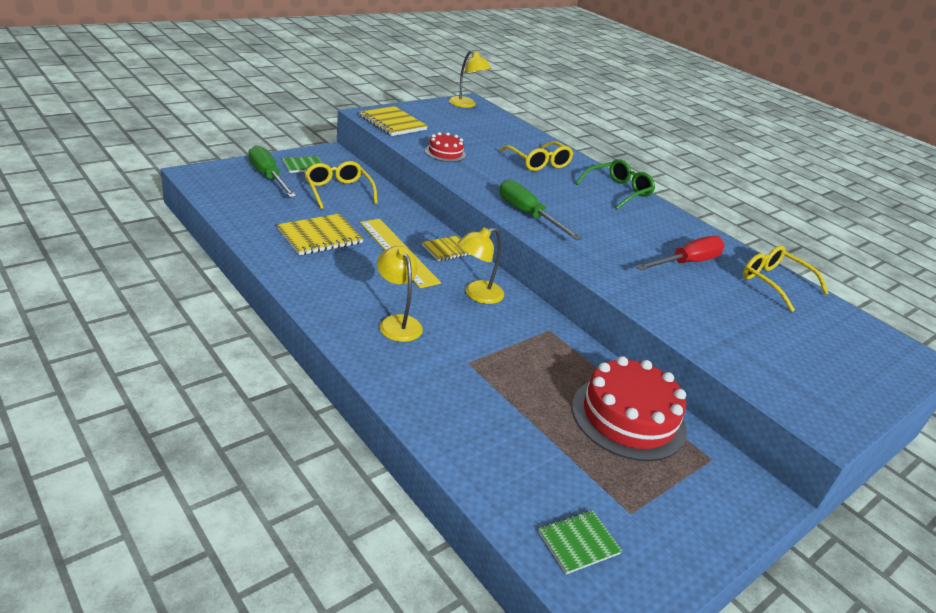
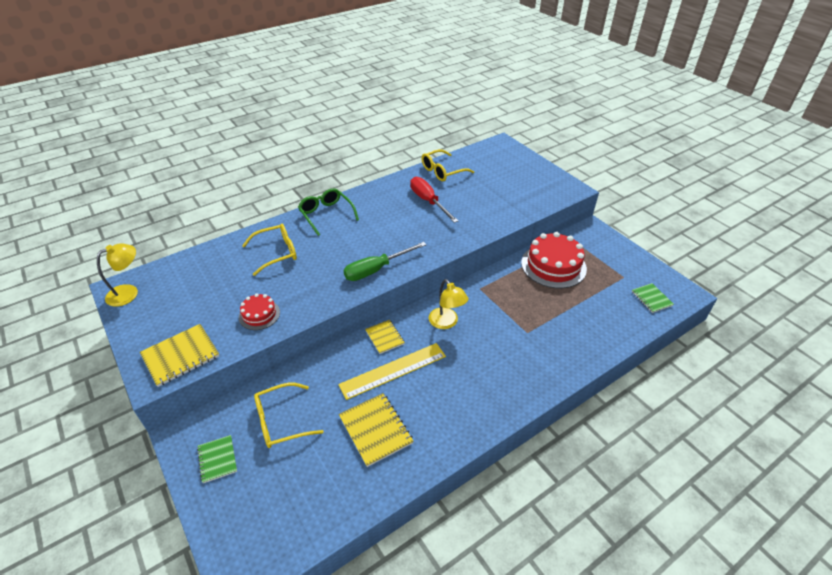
camera: 80 degrees left, 10 degrees up
green screwdriver [248,145,296,198] -> none
yellow lamp [377,246,423,342] -> none

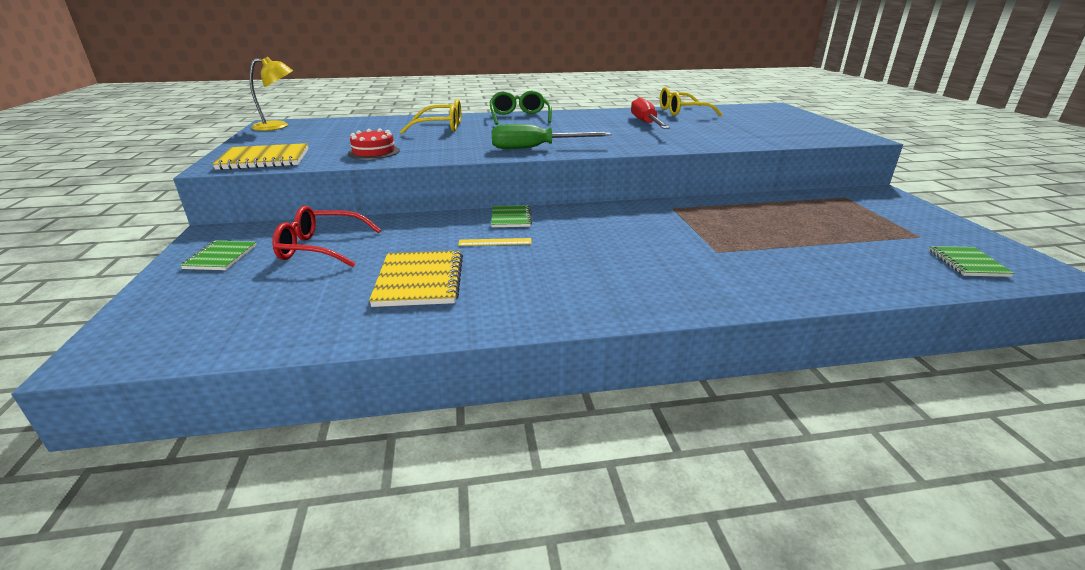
camera: 25 degrees right, 15 degrees down
yellow glasses [254,383,324,448] -> red glasses [272,206,381,267]
yellow ruler [338,343,446,400] -> yellow ruler [458,238,532,246], size x0.45
yellow notebook [365,320,405,354] -> green notebook [491,205,532,227]
yellow lamp [429,279,468,329] -> none
red cake [521,232,587,288] -> none

